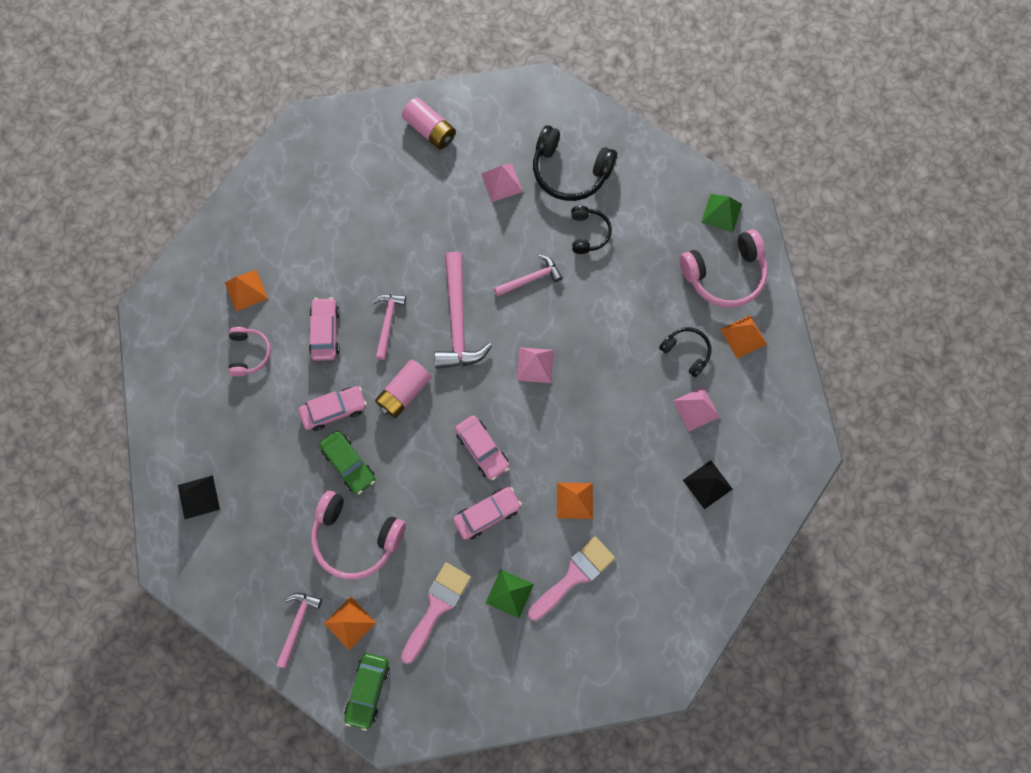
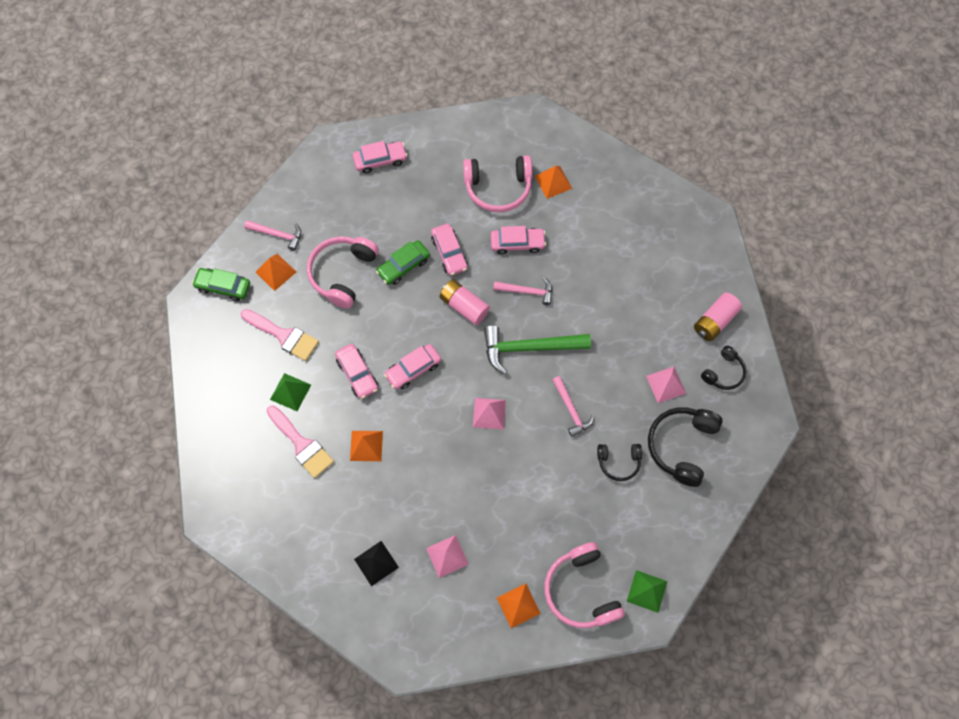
camera: 90 degrees right, 5 degrees down
black pyramid [178,475,220,519] -> pink car [353,141,407,174]
pink headphones [229,327,271,377] -> pink headphones [463,155,532,212], size x1.73
pink hammer [434,252,492,369] -> green hammer [484,325,591,375]
black headphones [659,327,711,377] -> black headphones moved to [701,346,746,390]

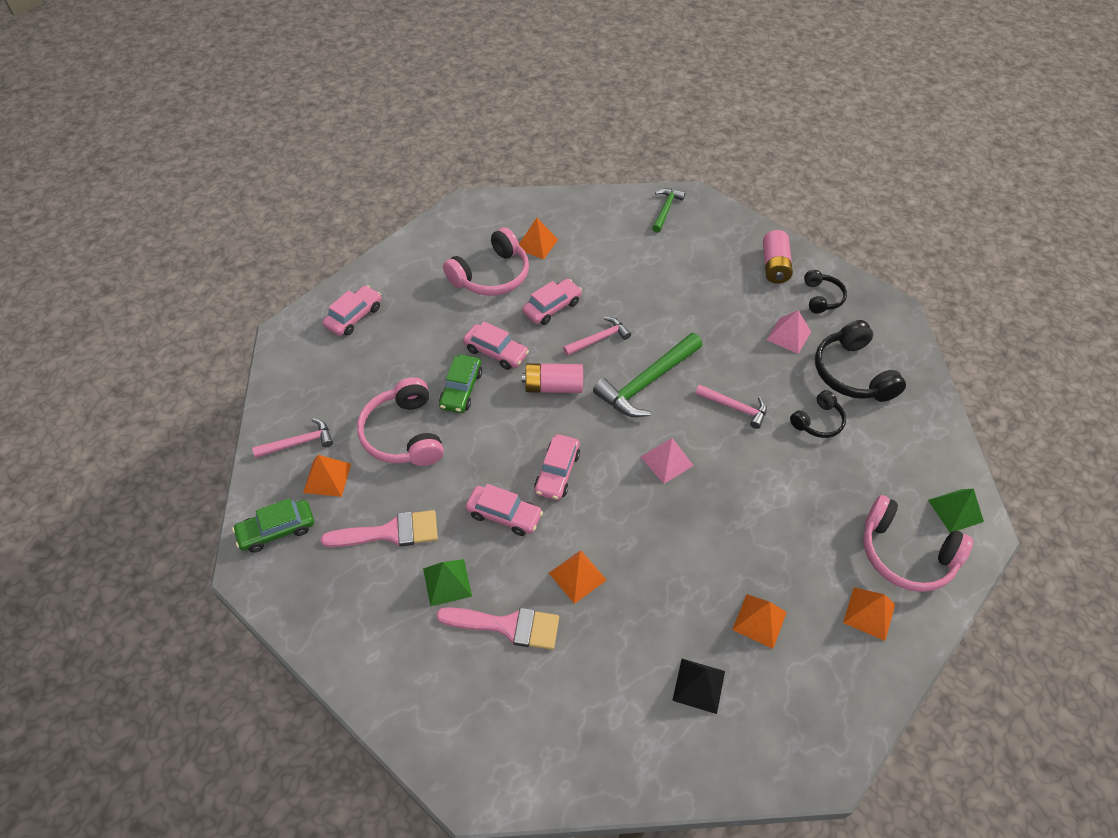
camera: 40 degrees left, 15 degrees down
pink pyramid [426,535,469,578] -> orange pyramid [732,594,787,649]
none -> green hammer [652,189,685,233]

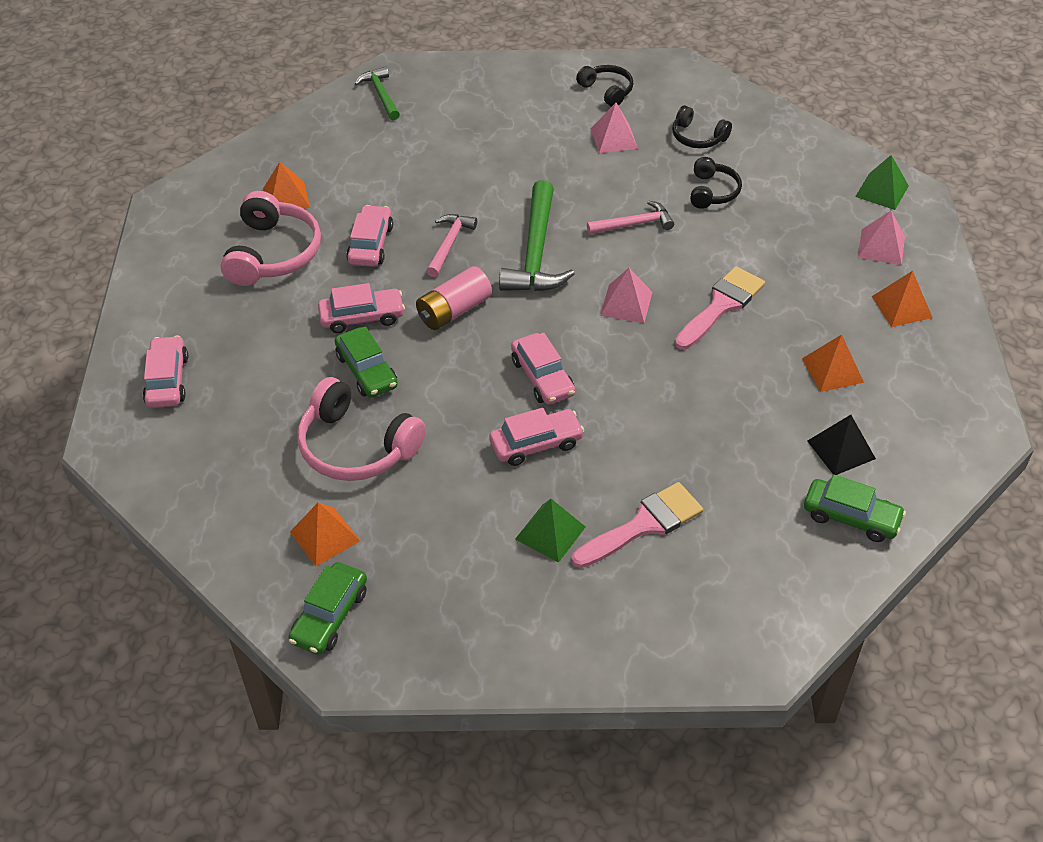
camera: 40 degrees left, 5 degrees down
pink hammer [252,418,333,458] -> none
pink brush [321,510,438,547] -> pink brush moved to [675,266,765,350]
orange pyramid [549,550,606,604] -> none
pink battery [763,230,793,284] -> none
black headphones [815,320,906,402] -> black headphones [672,105,732,148], size x0.58
pink headphones [863,495,973,592] -> pink pyramid [858,211,905,265]
none -> green car [804,475,906,542]

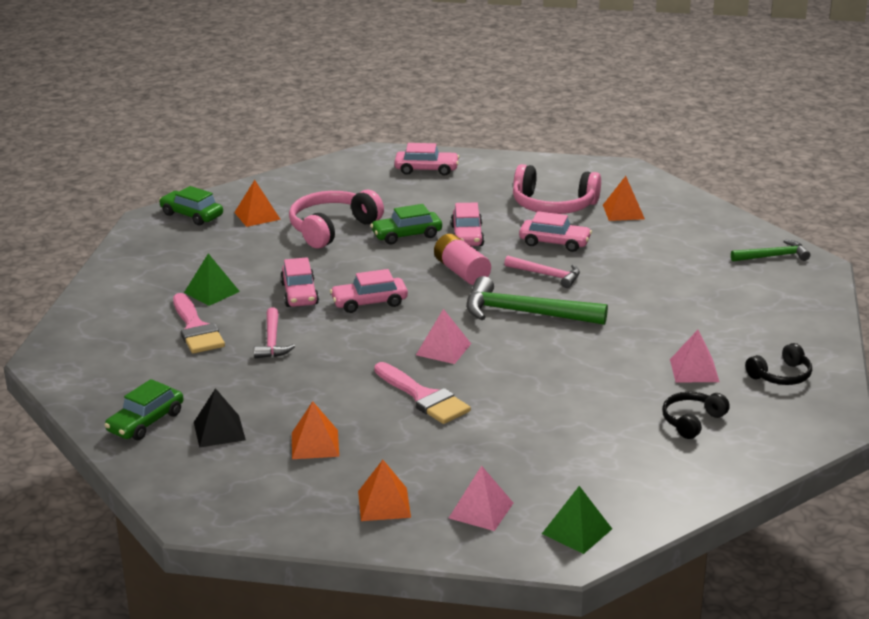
camera: 100 degrees right, 20 degrees down
pink hammer [587,200,674,234] -> pink hammer moved to [254,307,295,359]
black headphones [690,157,742,209] -> none

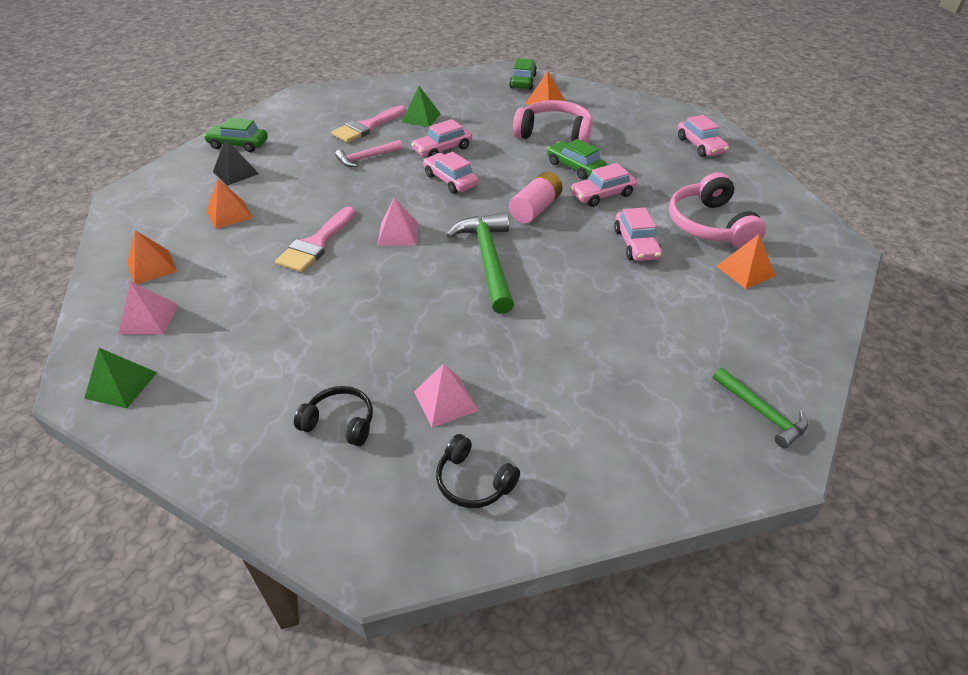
camera: 65 degrees right, 15 degrees up
pink hammer [504,256,580,288] -> none

